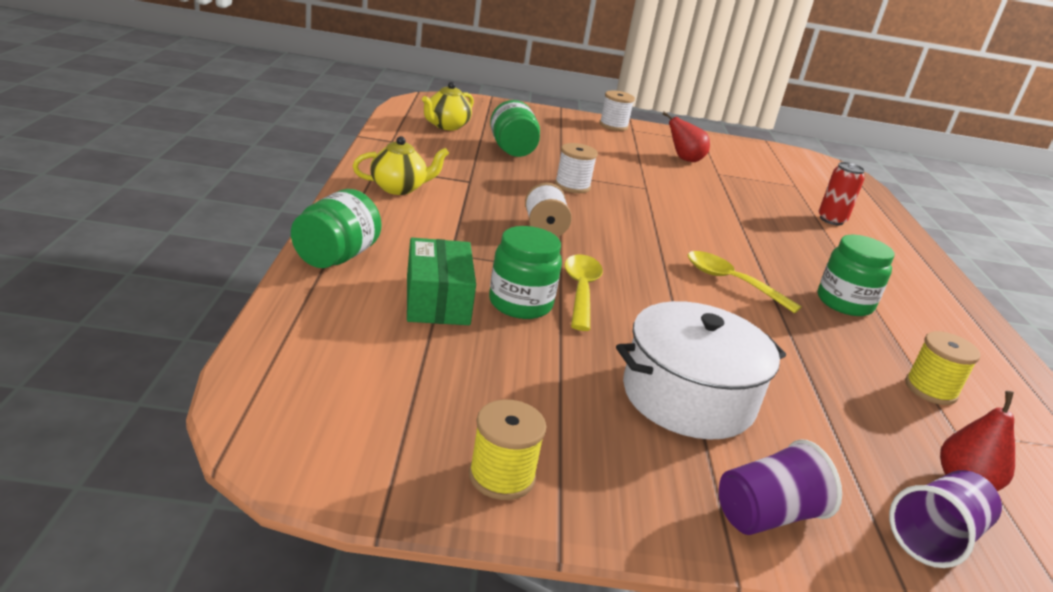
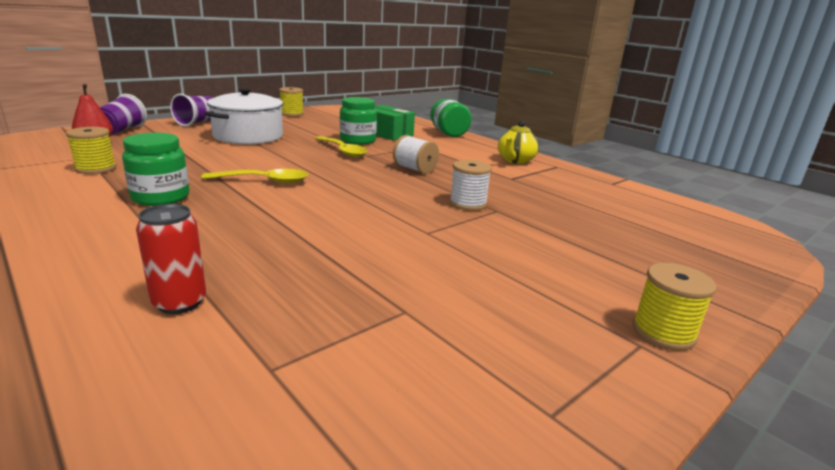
camera: 140 degrees right, 5 degrees down
yellow teapot [422,82,474,130] -> none
green jar [490,100,540,157] -> none
white spool [599,90,635,131] -> yellow spool [632,263,717,351]
red pear [662,112,710,162] -> none

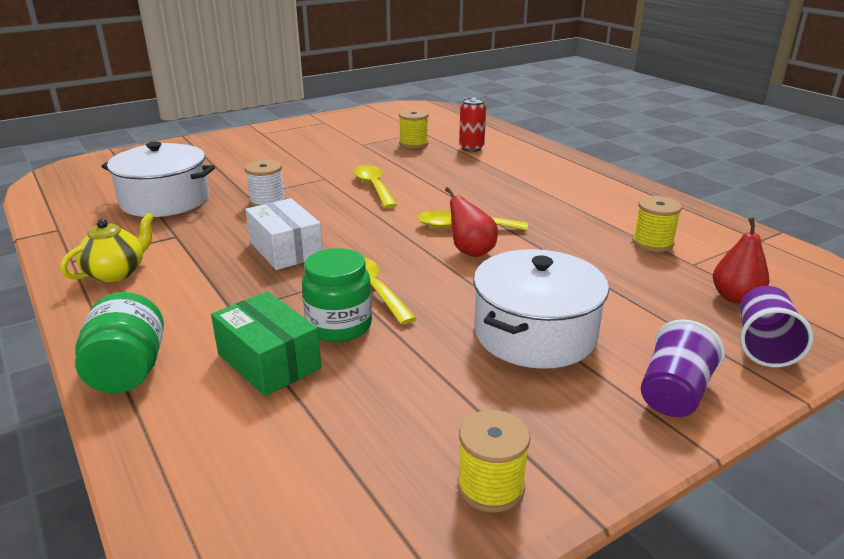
camera: 170 degrees left, 5 degrees up
green jar [122,133,189,206] -> none
white spool [393,135,439,174] -> white box [245,198,323,270]
yellow spool [632,263,717,351] -> yellow spool moved to [399,109,429,149]
none -> white pot [101,141,215,217]
none -> yellow spoon [354,165,397,208]
none -> red pear [445,187,498,257]

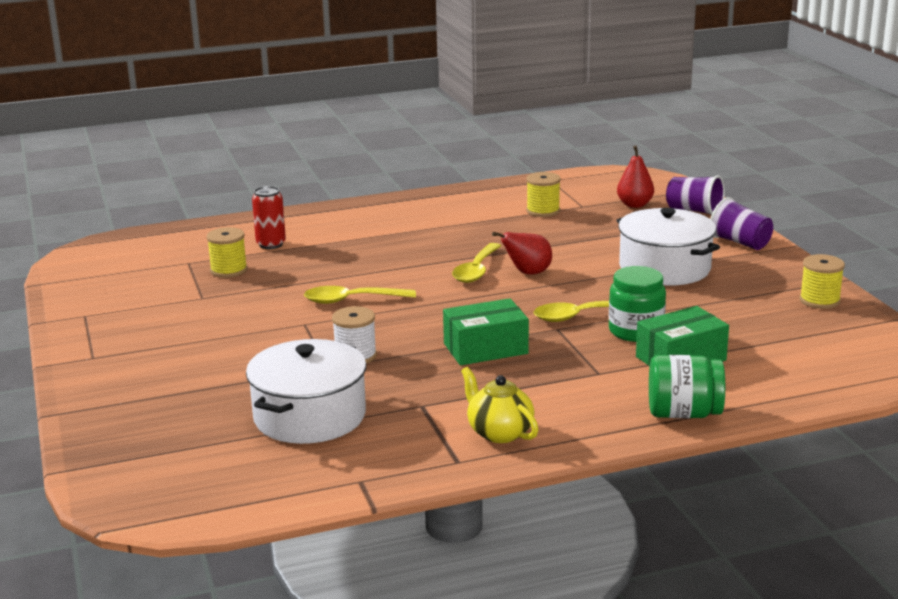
camera: 75 degrees left, 5 degrees down
white box [245,198,323,270] -> green box [443,298,529,365]

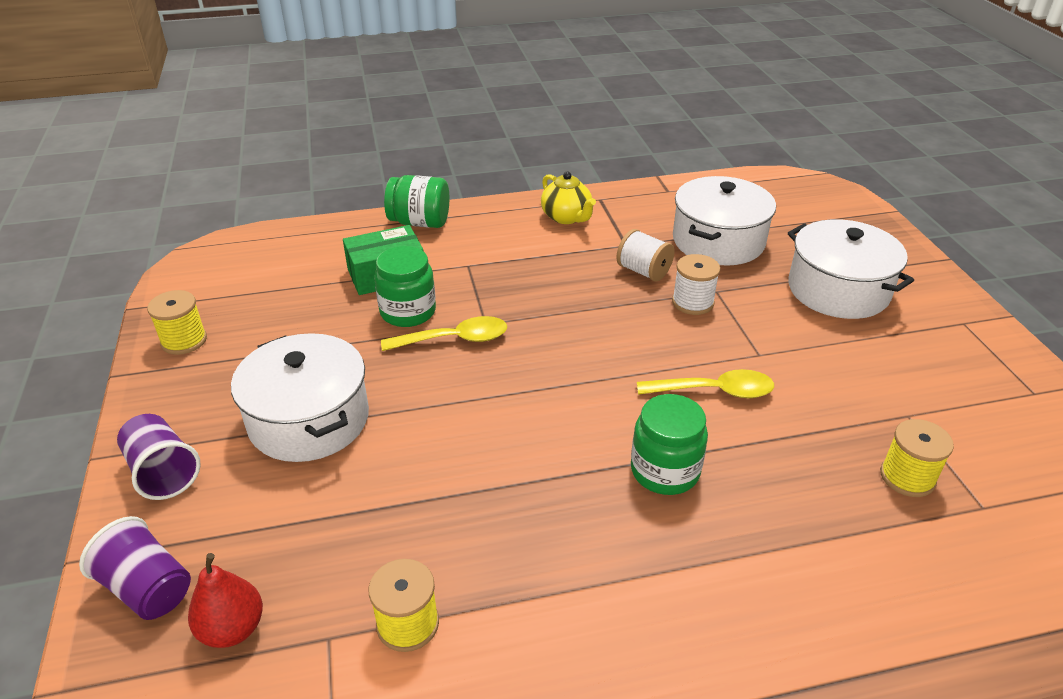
camera: 175 degrees left, 15 degrees up
red can [252,186,286,249] -> none
green box [443,298,529,365] -> none
yellow spoon [452,243,501,283] -> none
red pear [492,232,552,275] -> none
none -> white spool [616,229,675,281]
none -> green jar [631,394,708,495]
none -> white pot [788,219,914,319]

